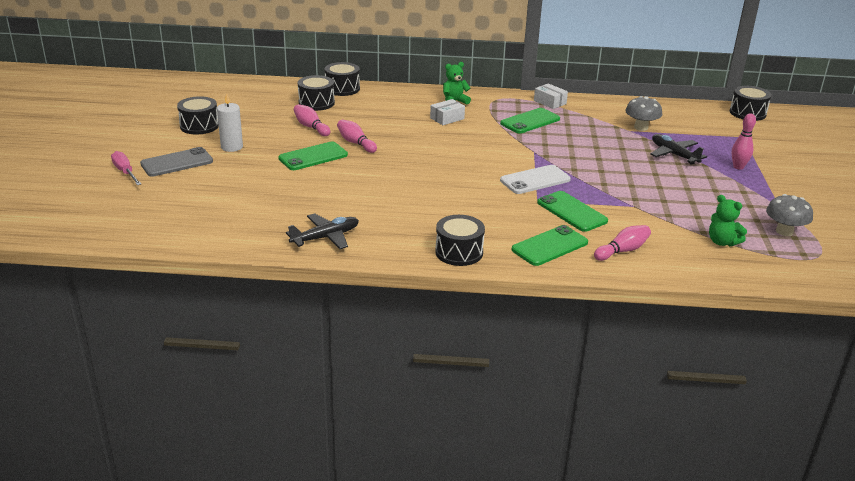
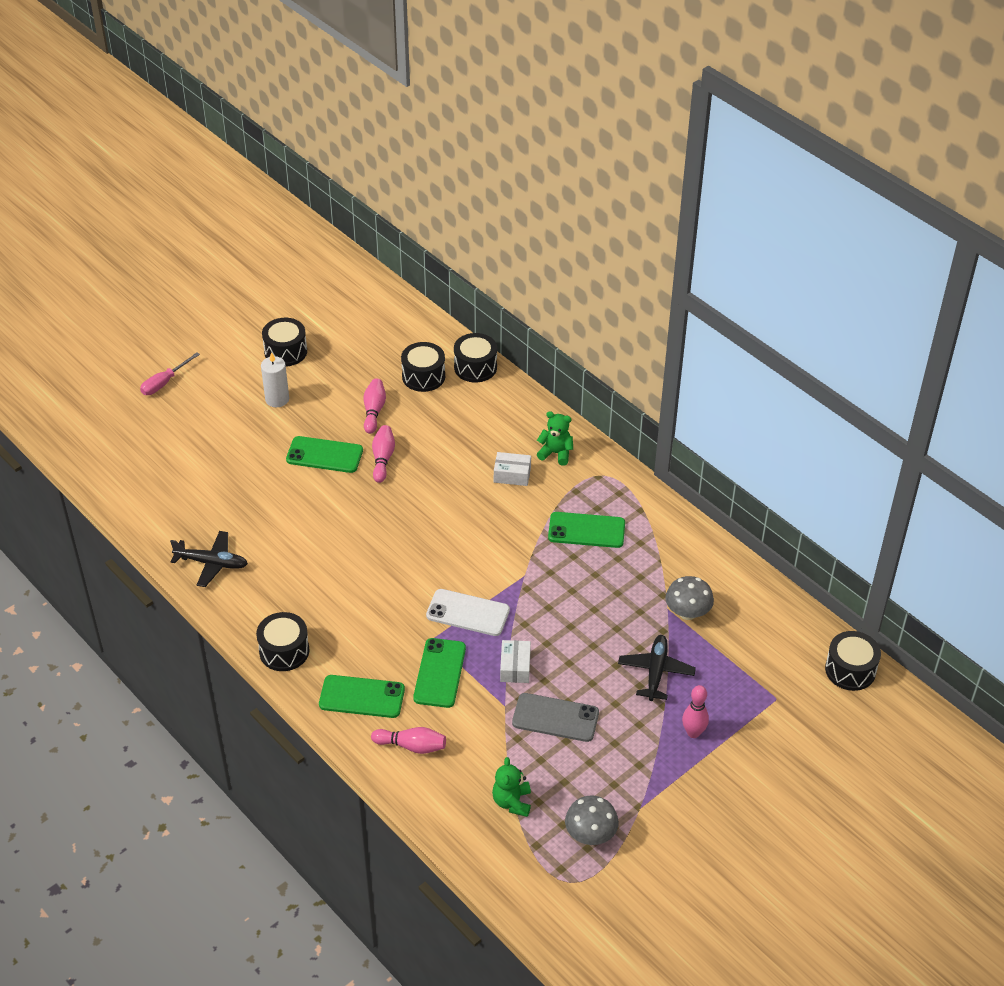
camera: 45 degrees right, 15 degrees up
pink screwdriver [111,151,141,185] -> pink screwdriver turned 150 degrees counterclockwise [140,352,200,395]
grey phone [140,147,213,177] -> grey phone moved to [512,693,599,742]
white box [534,83,568,109] -> white box moved to [500,640,531,683]

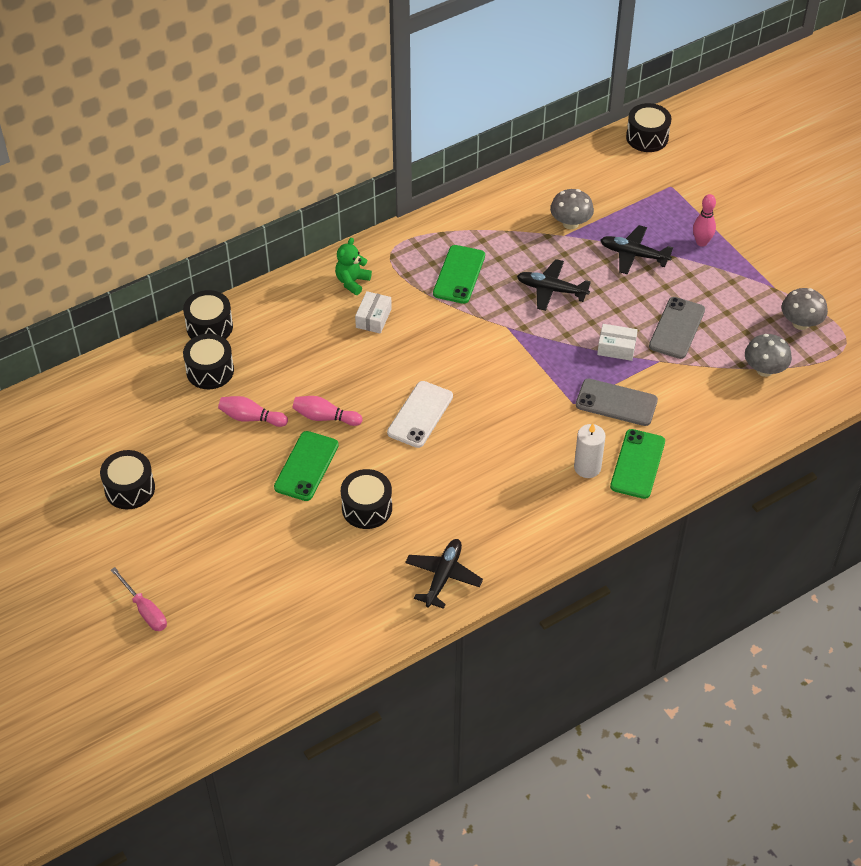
camera: 80 degrees left, 5 degrees up
black drum [256,612,310,671] -> black drum moved to [341,469,392,529]
white candle [261,352,289,407] -> white candle moved to [574,423,606,478]
pink bowling pin [371,727,446,754] -> none
green phone [413,638,466,708] -> grey phone [576,379,658,426]
white phone [426,589,510,636] -> white phone moved to [387,381,453,448]
green teddy bear [492,757,531,817] -> grey mushroom [745,334,792,377]
none -> black plane [517,259,591,311]

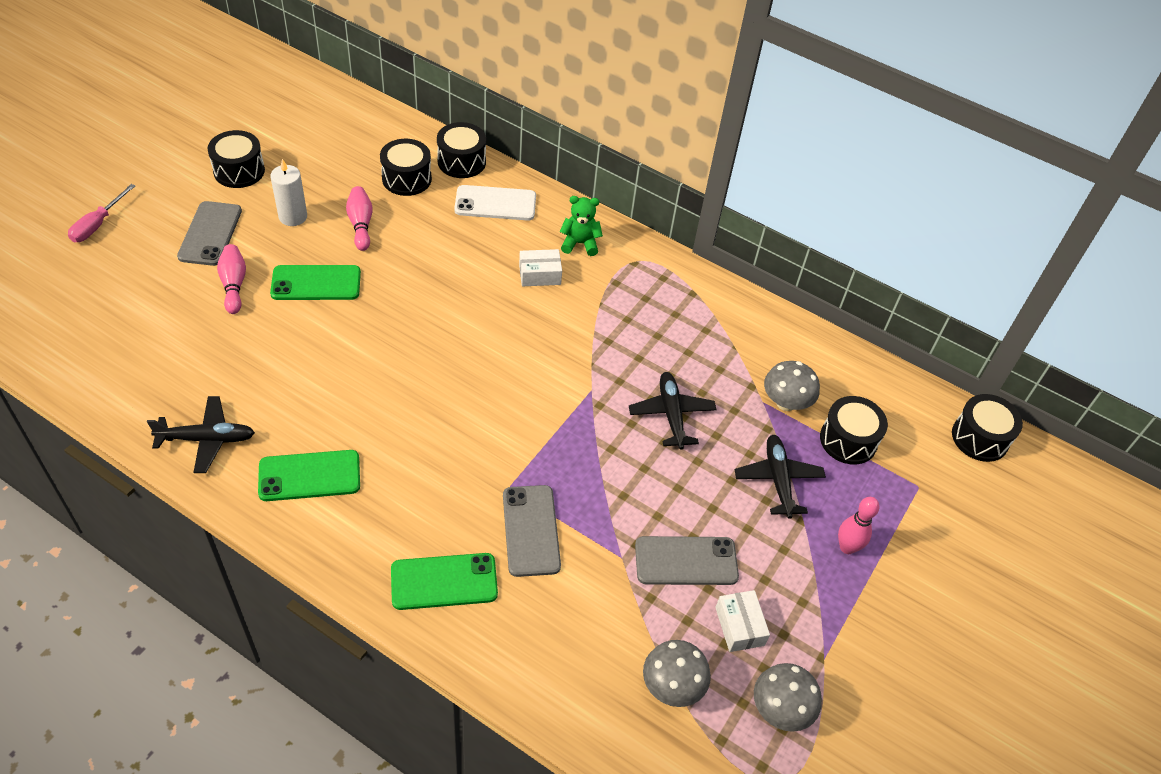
camera: 60 degrees right, 0 degrees up
pink bowling pin [292,396,362,426] -> pink bowling pin moved to [217,244,246,314]
black drum [341,469,392,529] -> black drum moved to [820,396,888,465]
white phone [387,381,453,448] -> white phone moved to [454,185,536,221]
green phone [433,245,485,304] -> green phone moved to [258,450,360,501]
white candle [574,423,606,478] -> white candle moved to [270,159,307,226]
white box [597,324,638,361] -> white box moved to [715,590,770,652]
none -> grey phone [177,201,242,266]

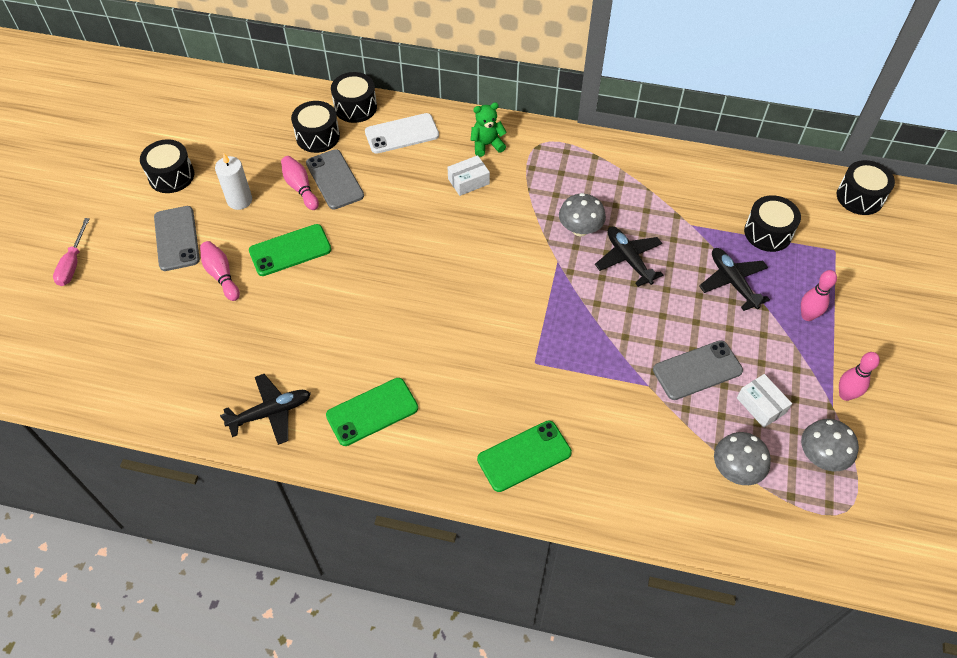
camera: 15 degrees left, 5 degrees up
grey phone [503,485,561,577] -> grey phone moved to [306,149,364,210]
grey mushroom [764,361,820,411] -> grey mushroom moved to [559,193,606,236]
none -> pink bowling pin [839,352,880,401]

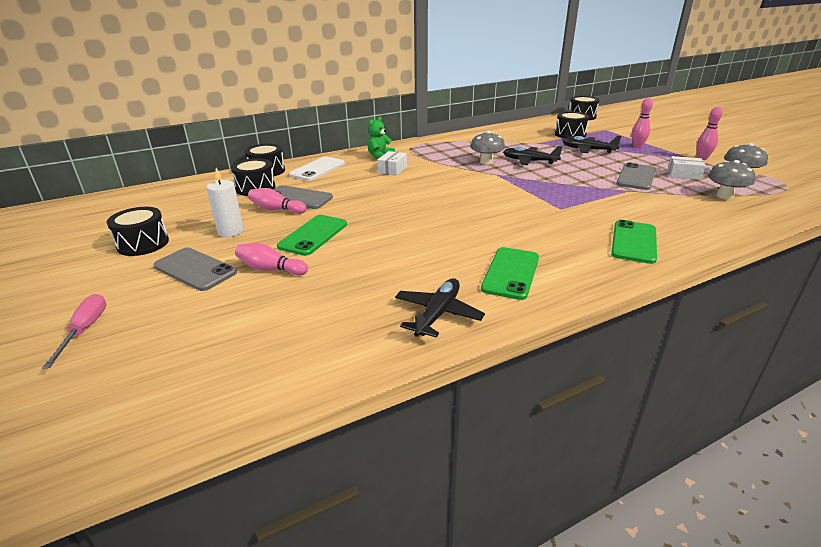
camera: 40 degrees left, 25 degrees down
pink screwdriver [53,218,90,286] -> pink screwdriver turned 150 degrees counterclockwise [42,294,106,368]

